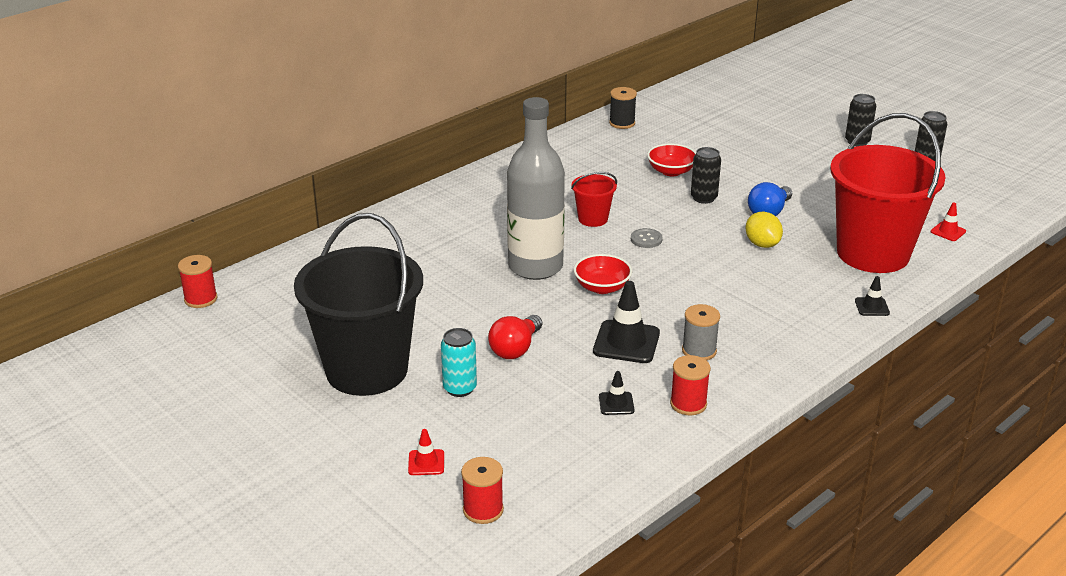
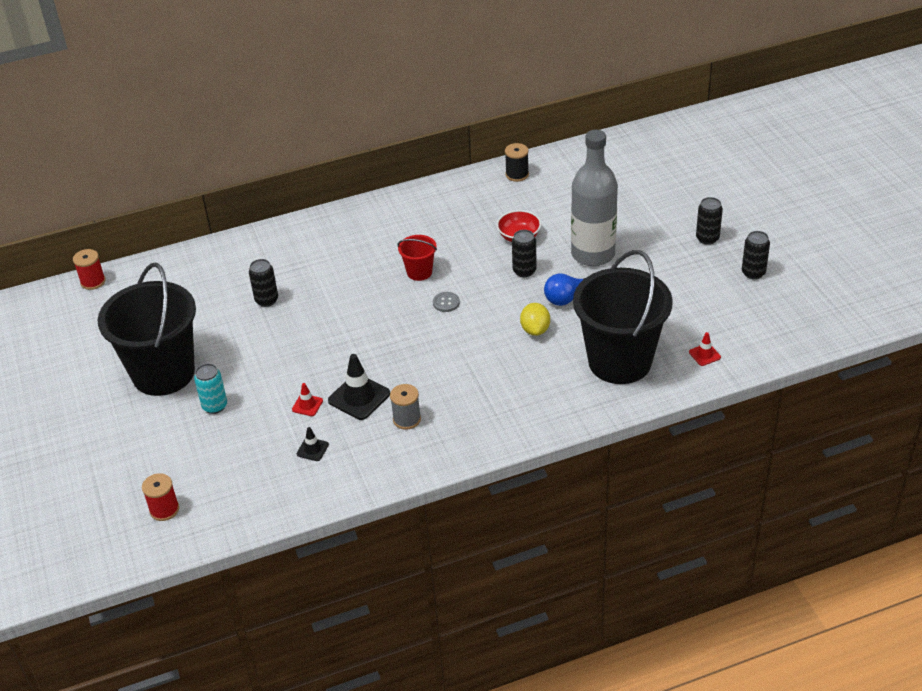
camera: 25 degrees right, 10 degrees up
red traffic cone [408,429,444,475] -> red traffic cone moved to [292,383,323,416]
red light bulb [488,315,542,359] -> none
grey bottle [507,97,565,280] -> grey bottle moved to [571,130,618,266]
red bowl [574,254,632,294] -> none
red spool [670,355,711,415] -> none
red bucket [830,113,945,273] -> black bucket [573,250,673,384]
black traffic cone [855,276,890,316] -> none
none -> black can [249,259,278,307]

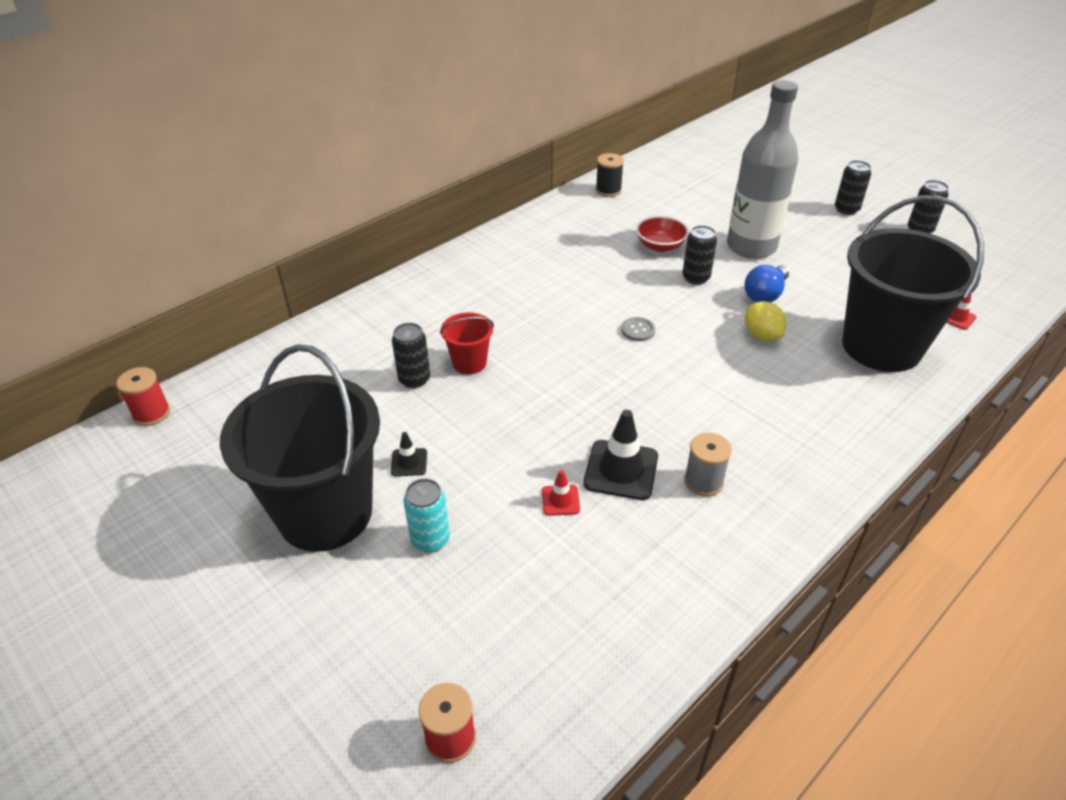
camera: 25 degrees left, 0 degrees up
black traffic cone [297,427,329,461] -> black traffic cone moved to [391,432,427,476]
red bucket [398,235,437,281] -> red bucket moved to [440,312,494,375]

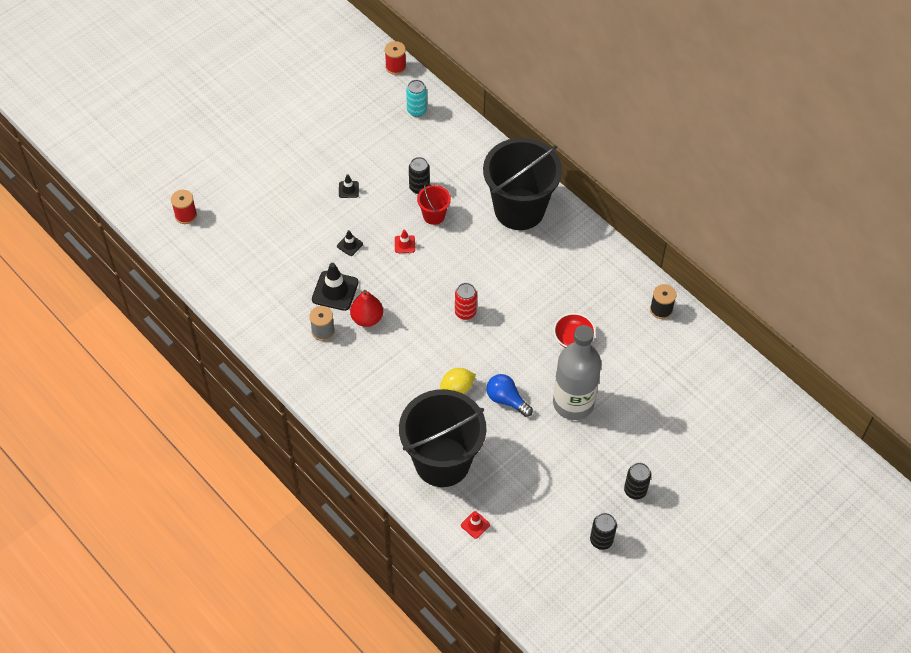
camera: 90 degrees right, 15 degrees up
black bucket [220,345,380,552] -> black bucket moved to [483,138,562,230]
turquoise can [403,479,450,553] -> turquoise can moved to [406,80,427,117]
red traffic cone [542,470,580,516] -> red traffic cone moved to [395,230,415,253]
grey button [621,317,656,341] -> red can [455,283,477,320]
black can [682,225,717,285] -> none
none -> black traffic cone [337,230,363,256]
none -> red pear [350,290,383,327]

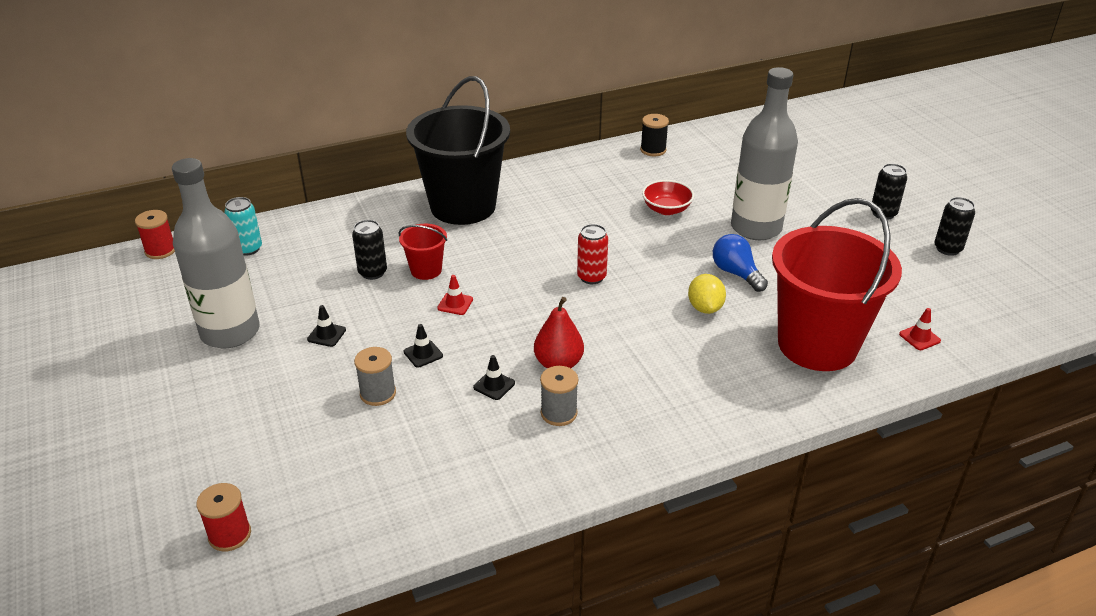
camera: 70 degrees left, 20 degrees down
black traffic cone [312,263,359,311] -> black traffic cone [473,355,515,400], size x0.52
black bucket [399,389,486,487] -> red bucket [772,198,902,371]
blue light bulb [486,374,533,417] -> blue light bulb turned 90 degrees clockwise [713,234,768,292]
none -> grey bottle [172,158,260,348]
none -> grey spool [354,347,396,406]

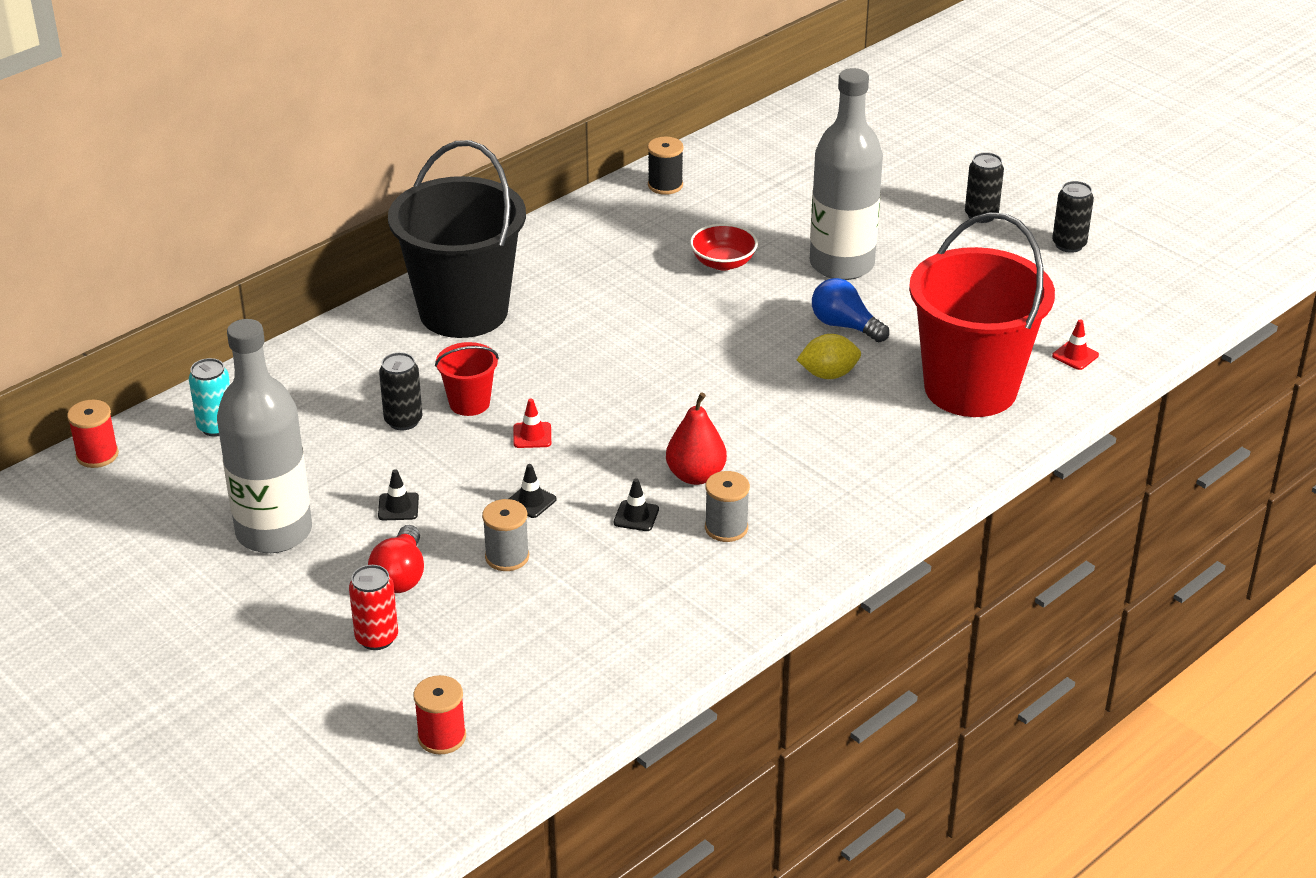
camera: 20 degrees left, 0 degrees up
red can [577,224,608,284] -> red can moved to [349,565,398,650]
yellow lemon [688,274,726,314] -> yellow lemon turned 75 degrees counterclockwise [797,334,861,379]
none -> red light bulb [368,525,424,593]

